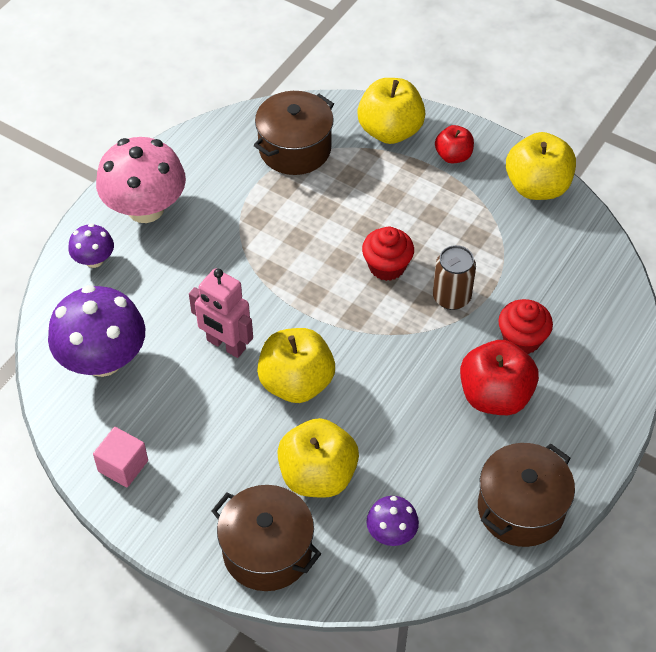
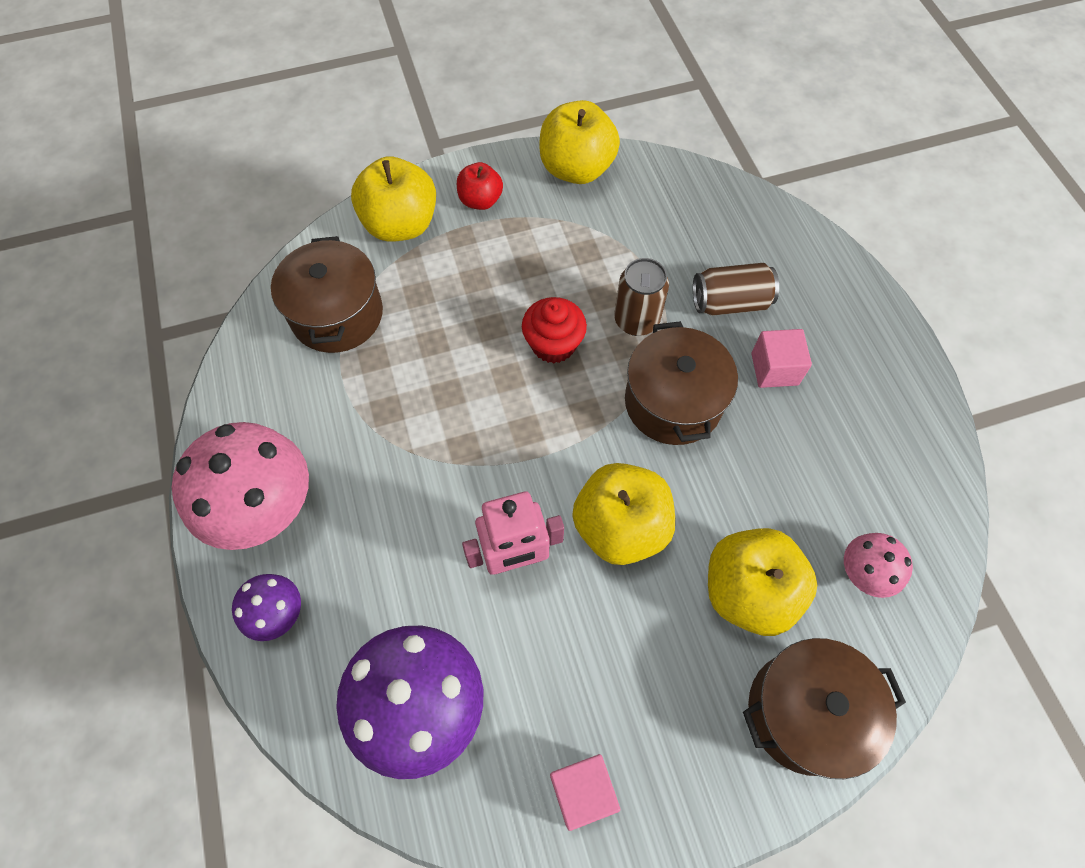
camera: 50 degrees left, 10 degrees up
purple mushroom [366,496,419,546] -> pink mushroom [844,533,913,598]
red apple [460,340,539,415] -> pink cube [751,329,812,388]
brown pot [478,443,575,547] -> brown pot moved to [625,321,738,445]
red cupcake [498,299,553,354] -> brown can [693,263,779,316]

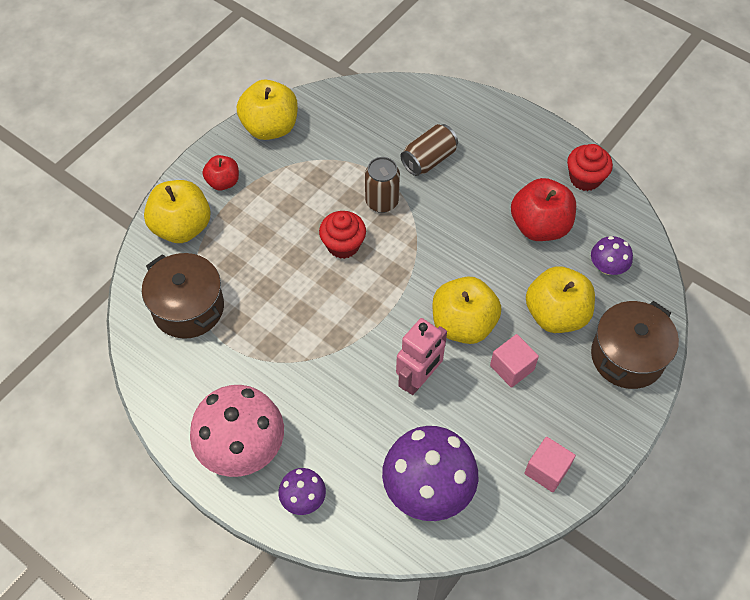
camera: 35 degrees left, 5 degrees down
brown pot [625,321,738,445] -> none
pink cube [751,329,812,388] -> pink cube moved to [490,334,539,388]
pink mushroom [844,533,913,598] -> purple mushroom [591,236,633,275]
none -> red apple [511,178,576,241]
none -> red cupcake [567,144,613,191]

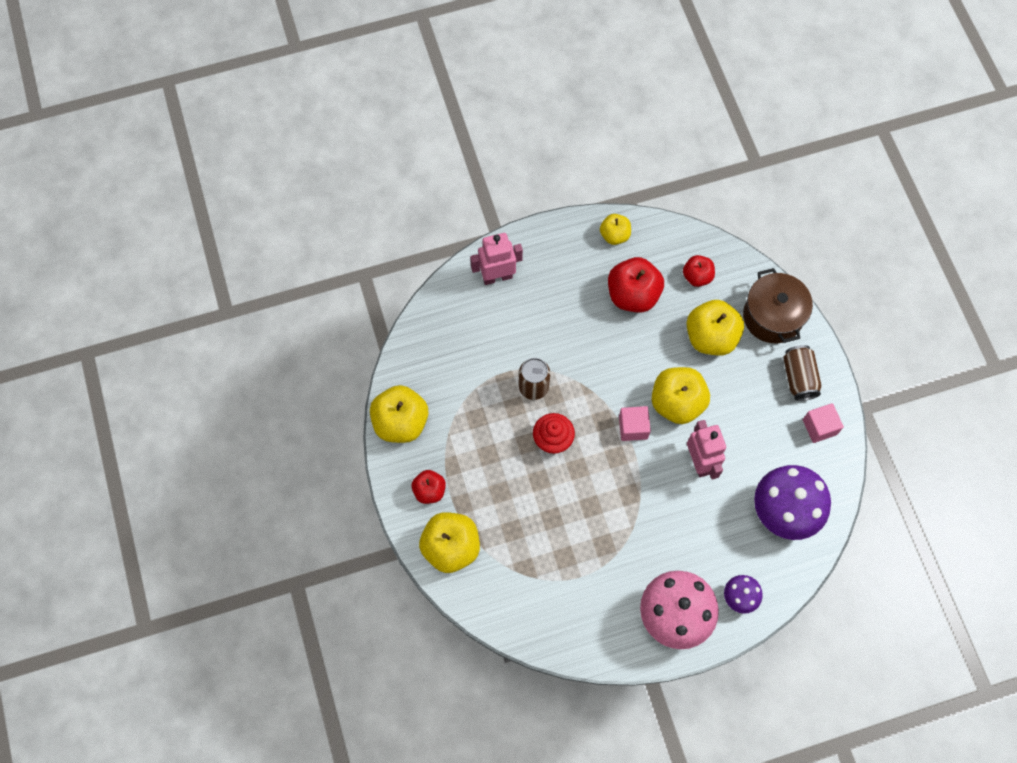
camera: 55 degrees left, 10 degrees up
brown pot [142,253,224,339] -> none
brown can [401,124,458,176] -> brown can moved to [783,345,822,401]
pink cube [490,334,539,388] -> pink cube moved to [619,406,651,441]
red cupcake [567,144,613,191] -> yellow apple [600,214,631,245]
purple mushroom [591,236,633,275] -> red apple [683,255,715,287]
none -> pink robot [470,233,523,285]

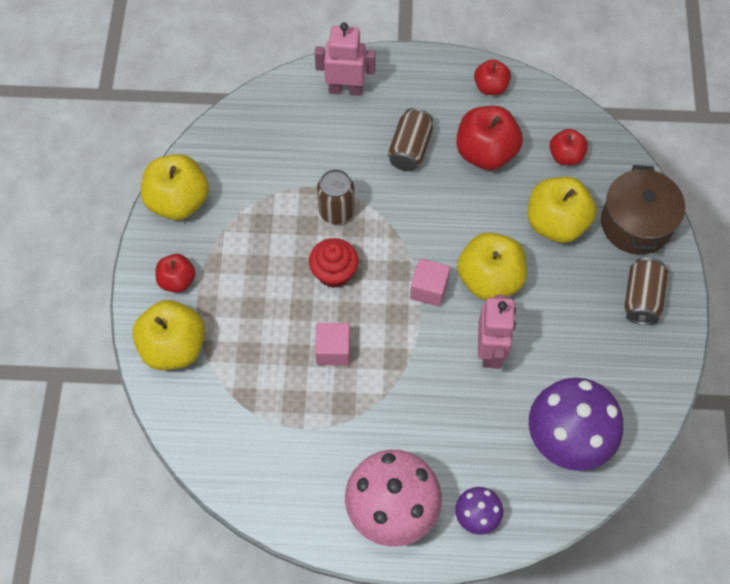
camera: 20 degrees right, 5 degrees down
yellow apple [600,214,631,245] -> red apple [474,59,511,95]
pink cube [803,403,844,443] -> pink cube moved to [315,323,350,365]
none -> brown can [388,108,433,171]

